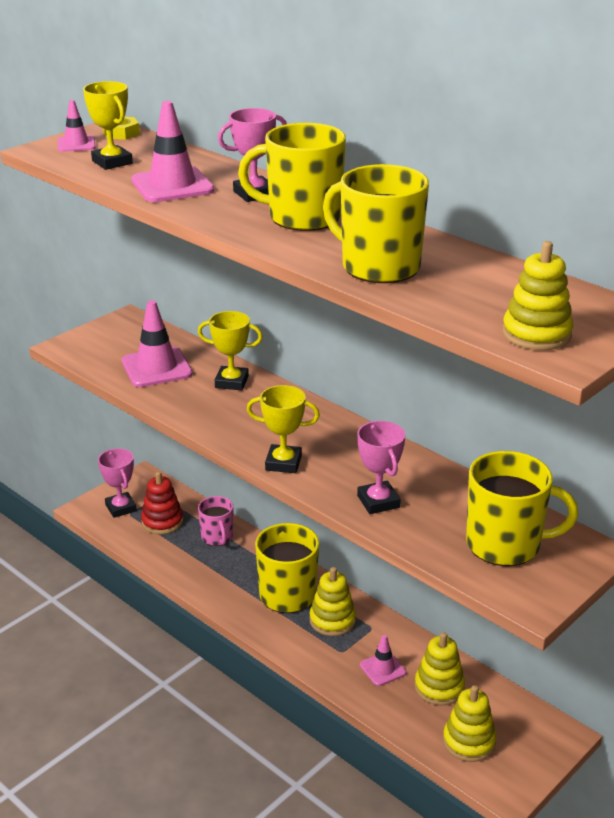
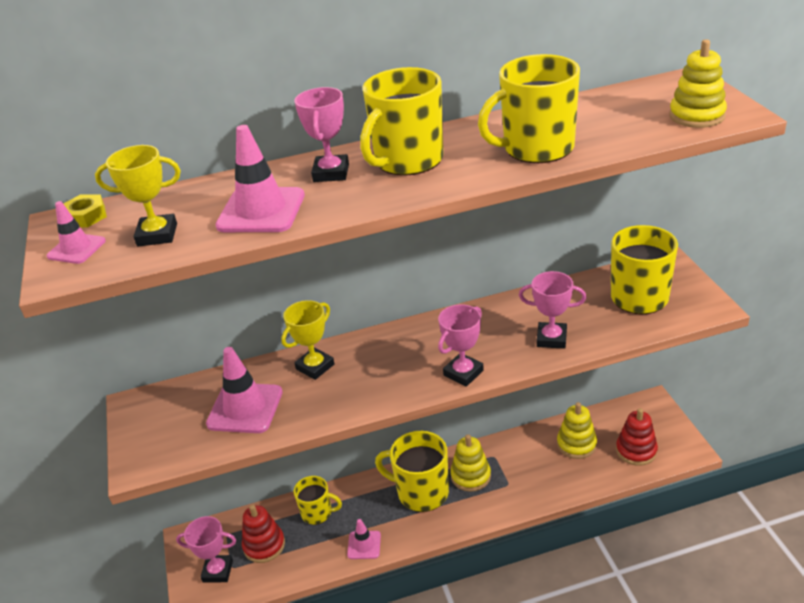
camera: 55 degrees left, 5 degrees up
pink mug [198,496,233,546] -> yellow mug [294,476,342,525]
yellow trophy [247,385,320,473] -> pink trophy [438,304,484,387]
pink traffic cone [360,635,406,686] -> pink traffic cone moved to [347,519,381,559]
yellow stacking toy [443,685,496,762] -> red stacking toy [616,408,658,466]

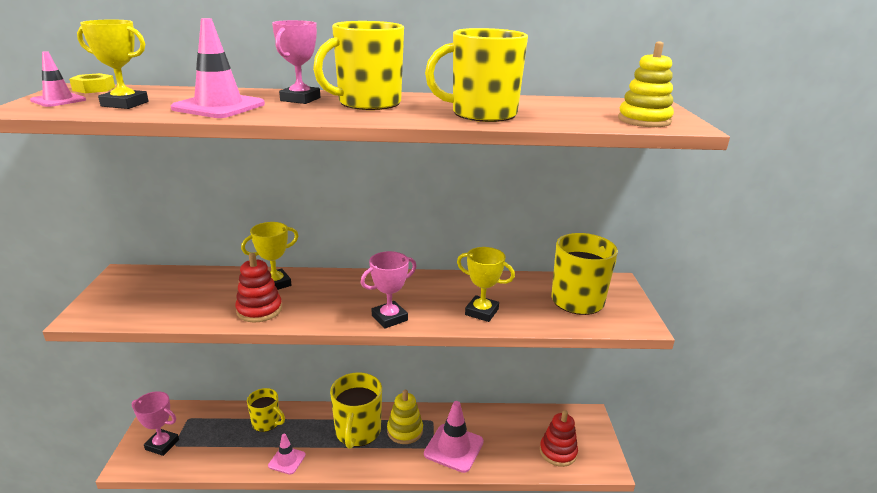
camera: 10 degrees right, 10 degrees down
pink traffic cone [206,347,283,433] -> pink traffic cone moved to [424,401,484,473]
red stacking toy [242,504,285,563] -> red stacking toy moved to [235,253,282,322]
yellow mug [375,431,449,512] -> yellow mug turned 120 degrees counterclockwise [330,373,382,449]
pink trophy [519,271,586,349] -> yellow trophy [457,247,515,322]
yellow stacking toy [557,402,597,459] -> none

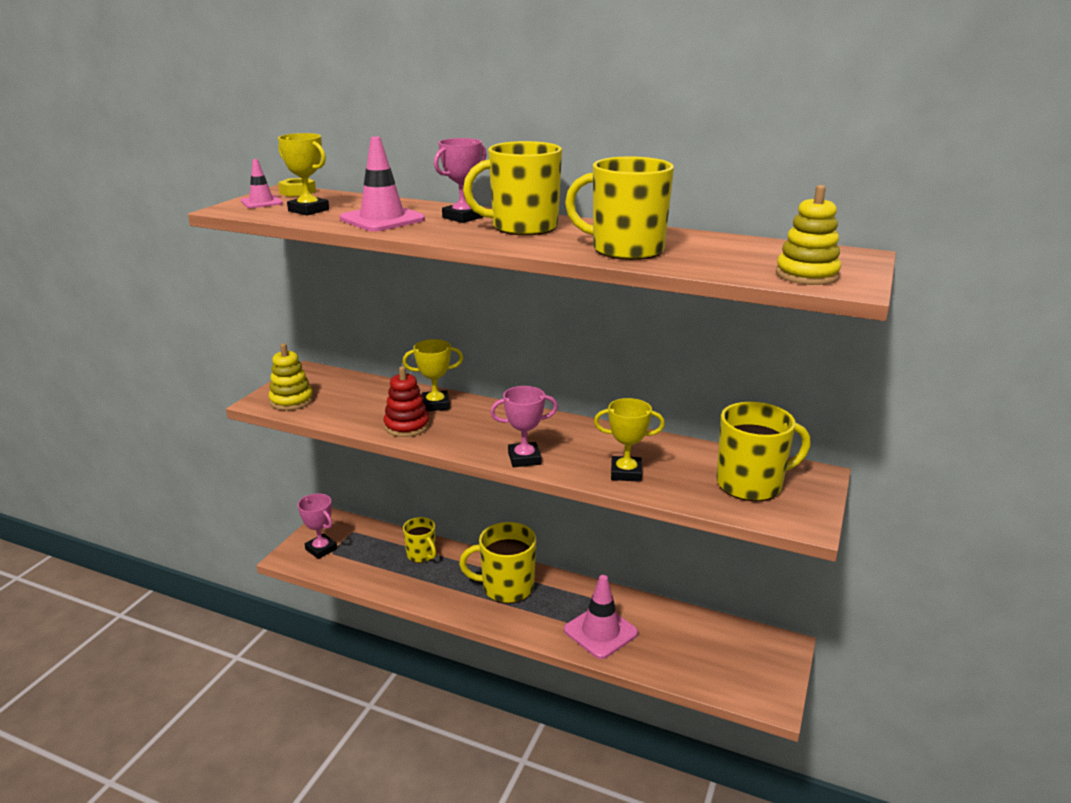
camera: 25 degrees right, 0 degrees up
pink traffic cone [268,433,306,475] -> none
yellow mug [330,373,382,449] -> yellow mug turned 60 degrees clockwise [459,522,537,604]
yellow stacking toy [387,390,423,444] -> yellow stacking toy moved to [269,343,314,411]
yellow trophy [457,247,515,322] -> yellow trophy turned 45 degrees counterclockwise [594,398,665,482]
red stacking toy [540,410,578,467] -> none

